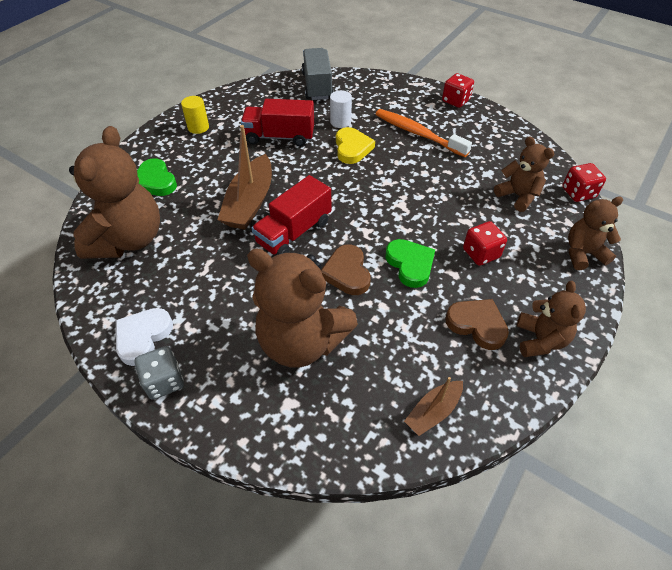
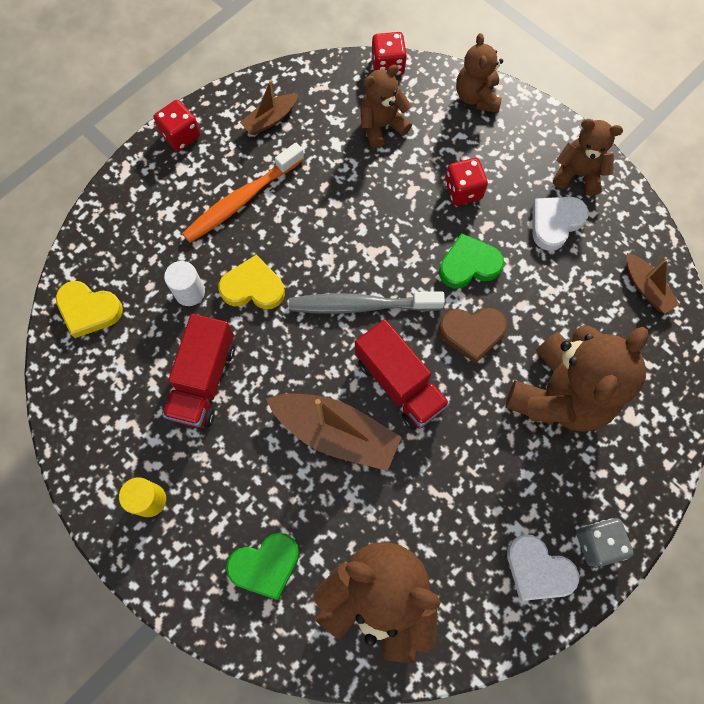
camera: 80 degrees left, 20 degrees up
grey truck [302,48,333,100] -> yellow heart [56,281,123,338]
brown heart [445,299,509,350] -> white heart [533,197,589,251]
none -> brown boat [240,80,298,135]
none -> grey toothbrush [289,292,445,314]

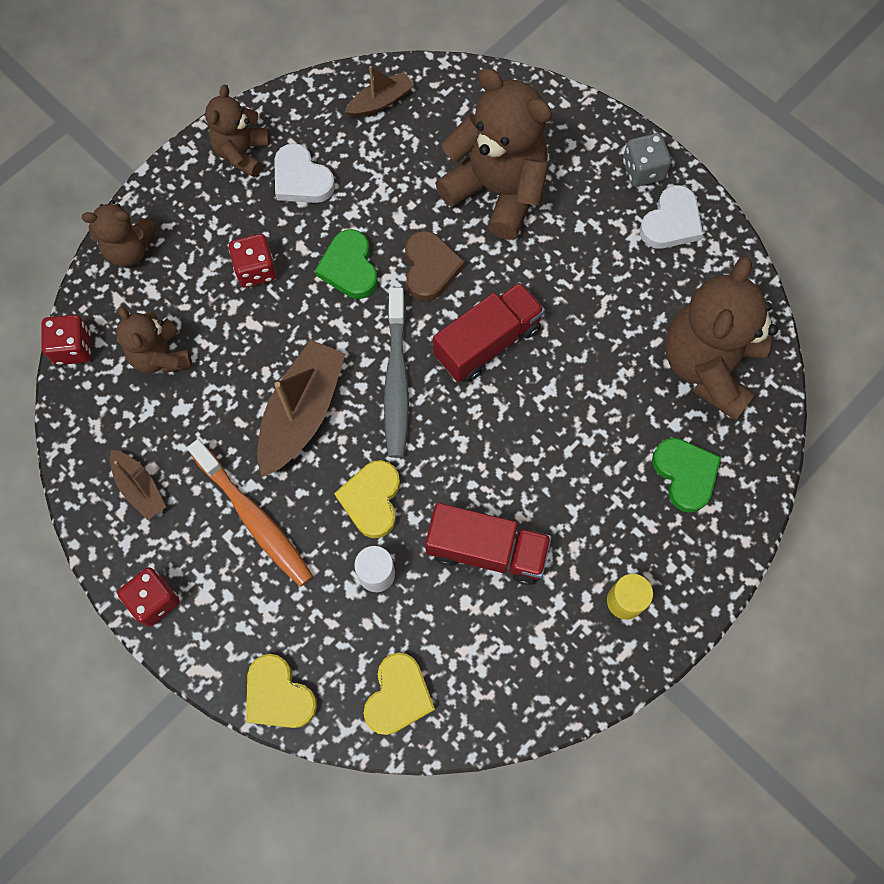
camera: 90 degrees left, 0 degrees up
brown boat [266,393,402,471] -> brown boat moved to [257,340,345,477]
none -> yellow heart [246,654,317,728]

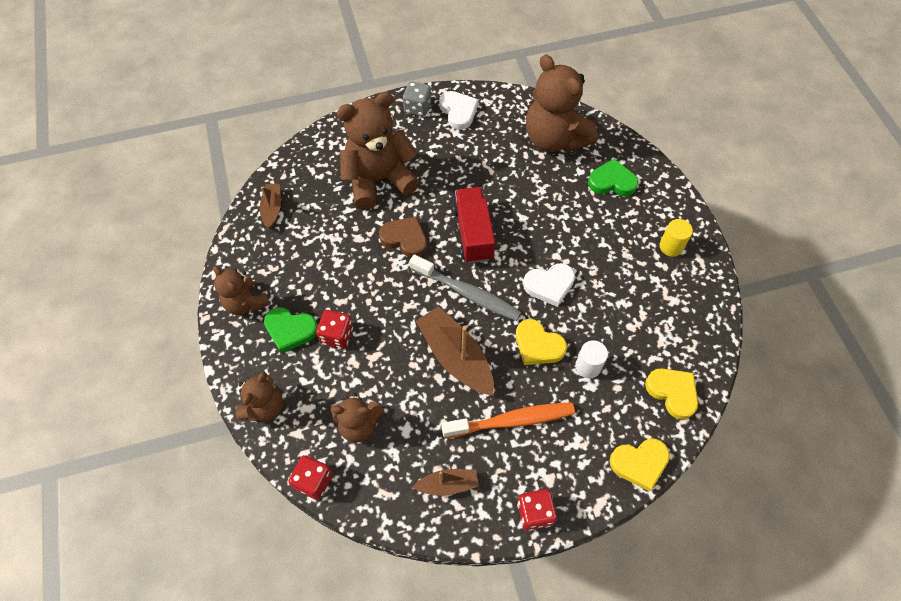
camera: 60 degrees left, 10 degrees down
white heart [274,143,335,203] -> white heart moved to [523,263,575,307]
green heart [315,229,378,299] -> green heart moved to [264,307,318,353]
red truck [425,503,551,585] -> none

